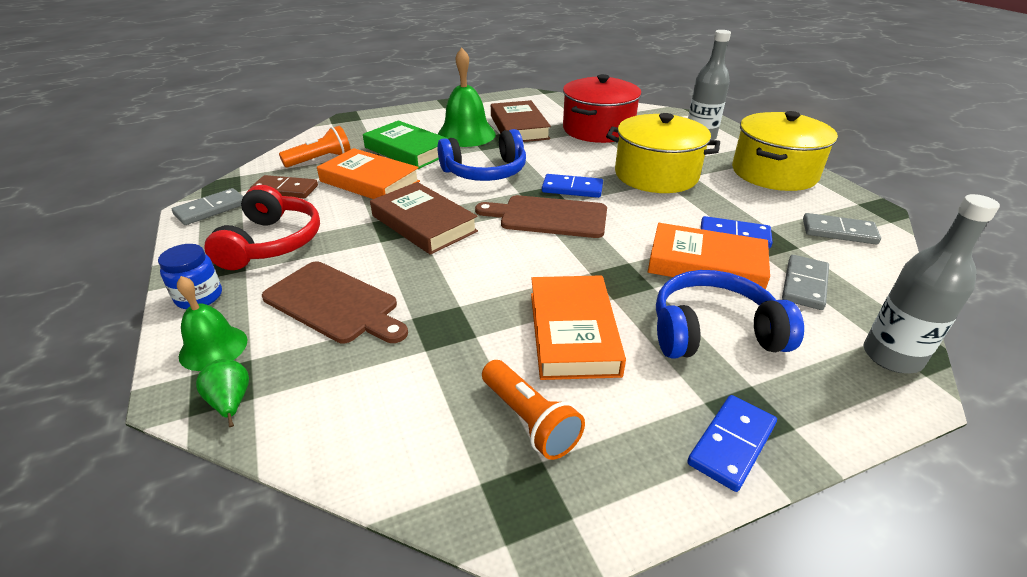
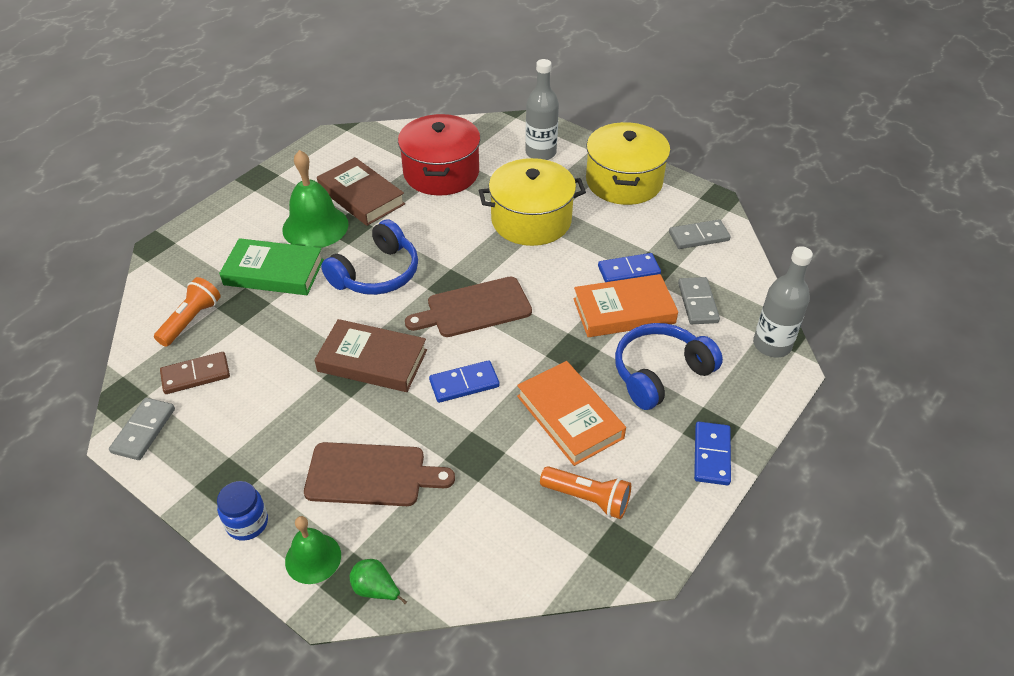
camera: 30 degrees left, 10 degrees up
red headphones [204,185,320,270] -> none
orange book [317,148,420,199] -> none
blue domino [542,174,603,198] -> blue domino moved to [429,360,500,403]

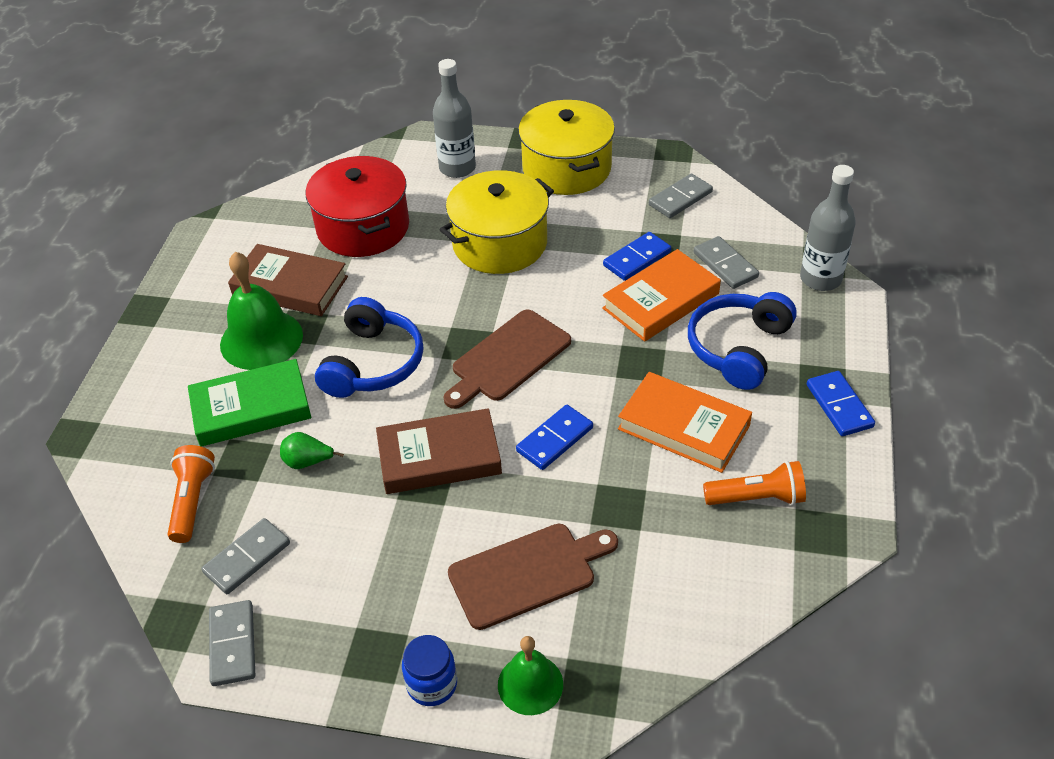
camera: 25 degrees left, 0 degrees up
brown domino [160,352,230,394] -> grey domino [201,518,290,594]
green pear [350,559,407,604] -> green pear moved to [280,432,344,469]

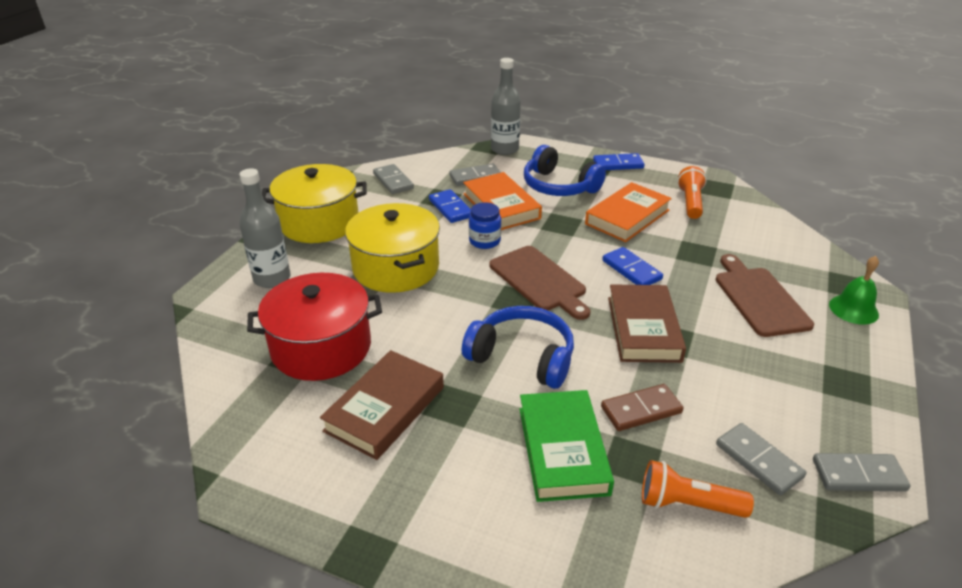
camera: 80 degrees left, 10 degrees down
green bell [220,252,303,370] -> none
green pear [280,432,344,469] -> brown domino [601,384,683,431]
blue jar [402,635,457,706] -> blue jar moved to [469,202,501,249]

